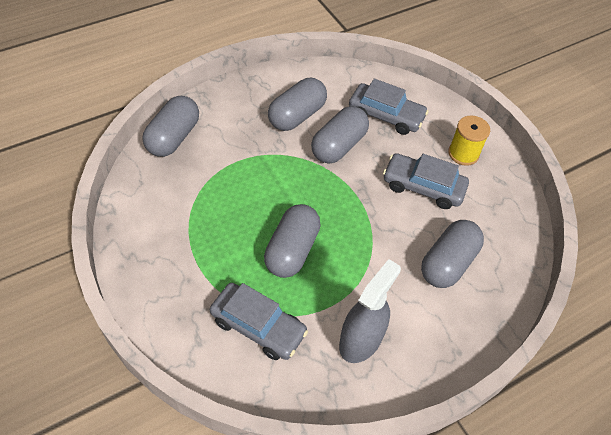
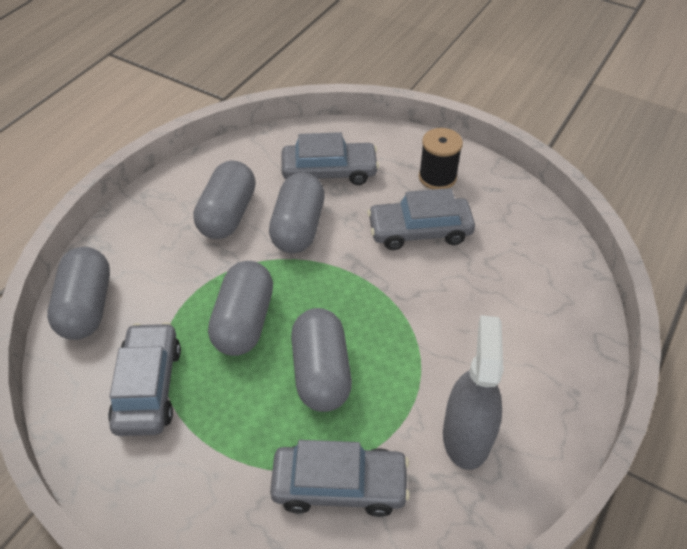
camera: 25 degrees left, 5 degrees down
grey capsule [421,220,484,288] -> grey capsule moved to [208,261,273,356]
yellow spool [448,116,490,166] -> black spool [419,128,463,189]
none -> grey car [108,322,181,436]

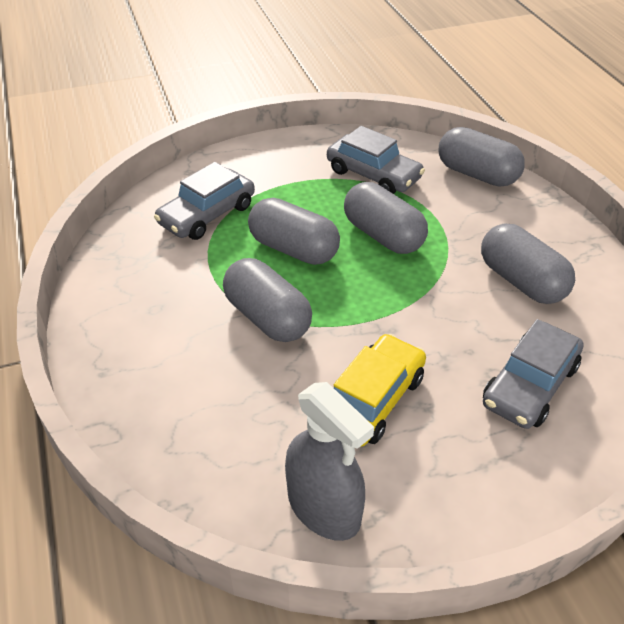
camera: 130 degrees right, 5 degrees down
grey capsule [269,173,325,253] -> grey capsule moved to [223,258,312,342]
grey car [367,188,475,250] -> yellow car [334,334,426,447]
black spool [419,128,463,189] -> none
grey spray bottle [443,315,504,470] -> grey spray bottle moved to [285,382,374,541]

